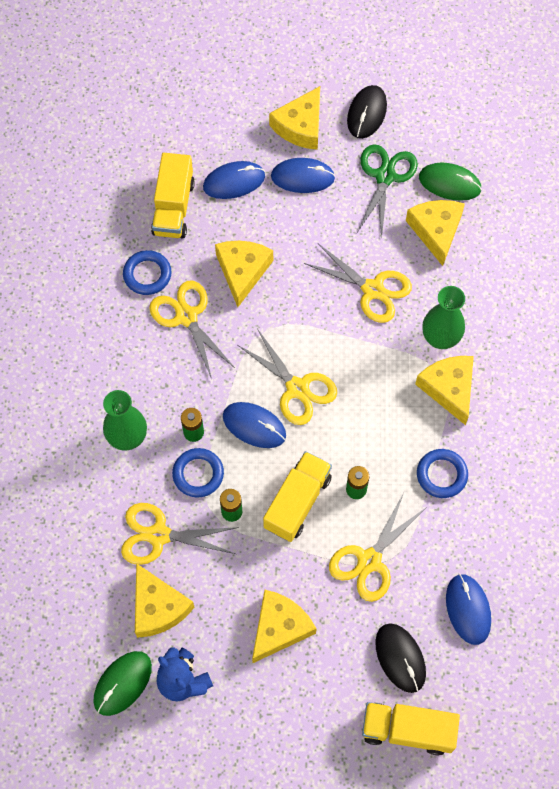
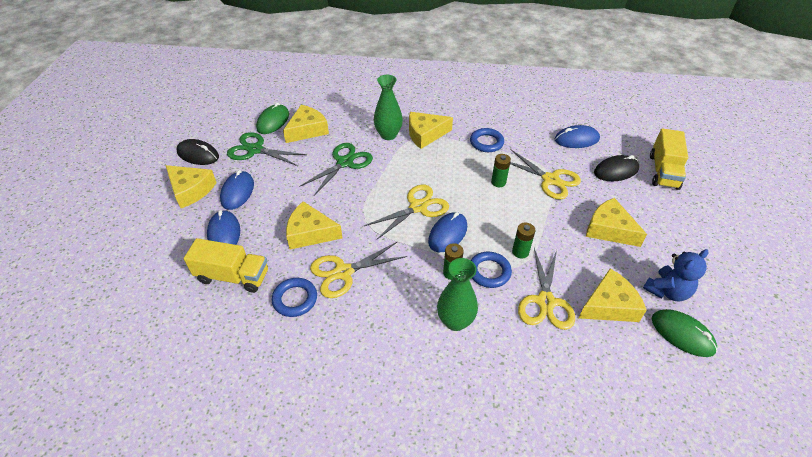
camera: 85 degrees left, 20 degrees down
yellow truck [263,451,332,542] -> none
yellow scissors [304,244,412,323] -> green scissors [299,143,373,196]
yellow cheese [406,200,465,266] -> yellow cheese turned 135 degrees clockwise [283,105,329,143]

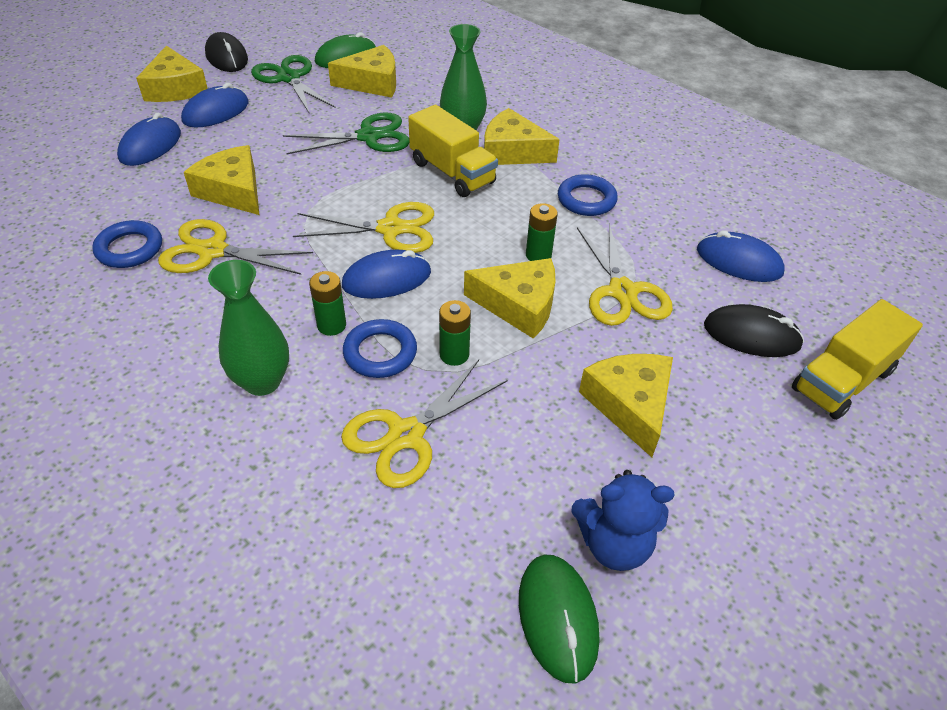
camera: 35 degrees right, 0 degrees up
yellow truck [184,238,268,293] -> yellow truck moved to [408,105,498,197]
yellow cheese [579,268,647,322] -> yellow cheese moved to [464,258,556,339]

